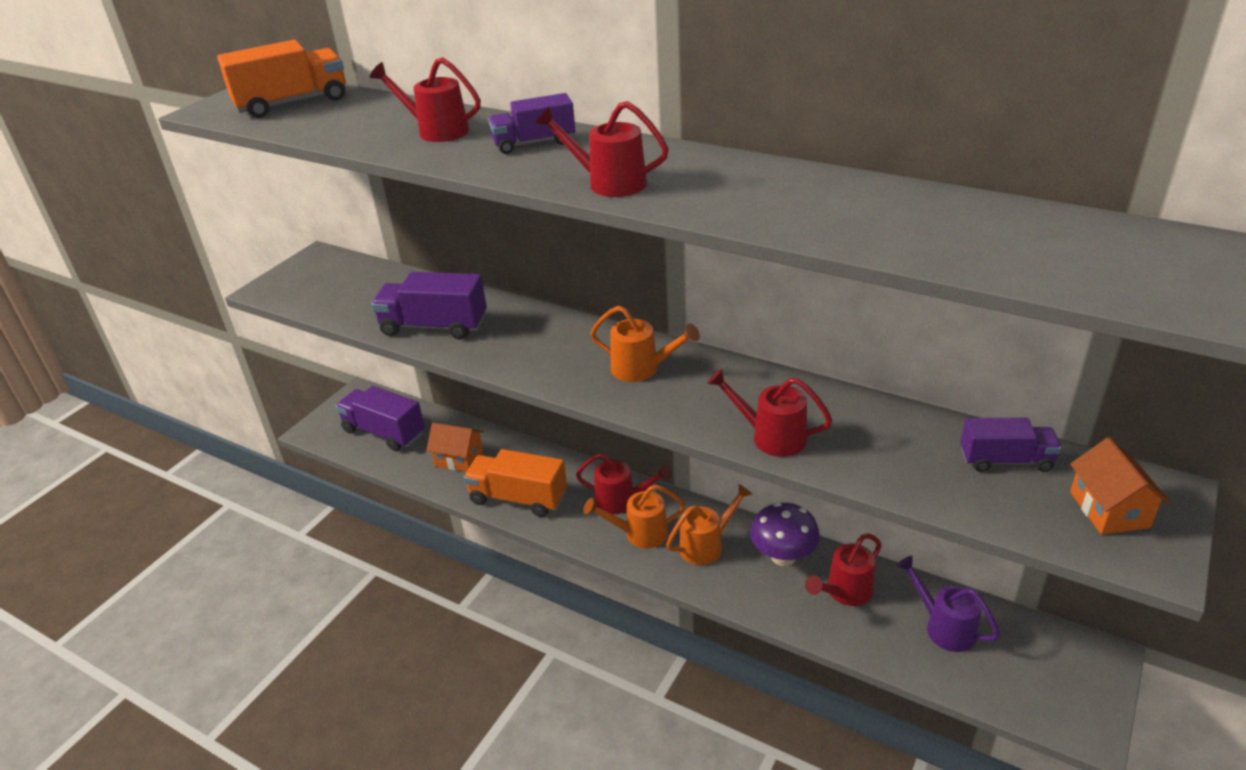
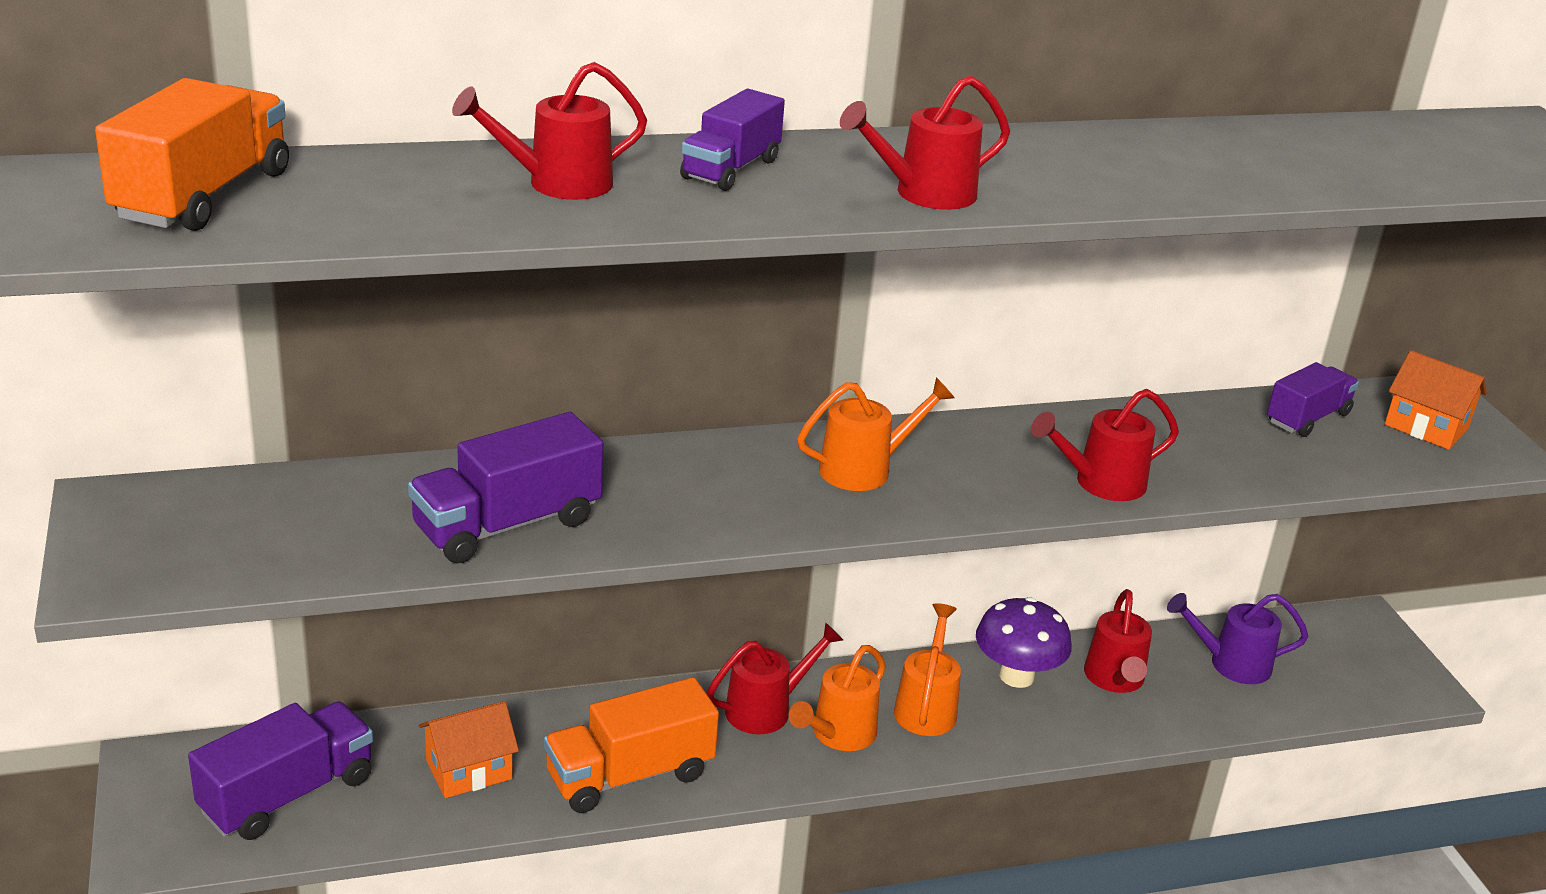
camera: 50 degrees left, 5 degrees down
purple truck [336,386,425,451] -> purple truck turned 150 degrees clockwise [188,701,373,840]

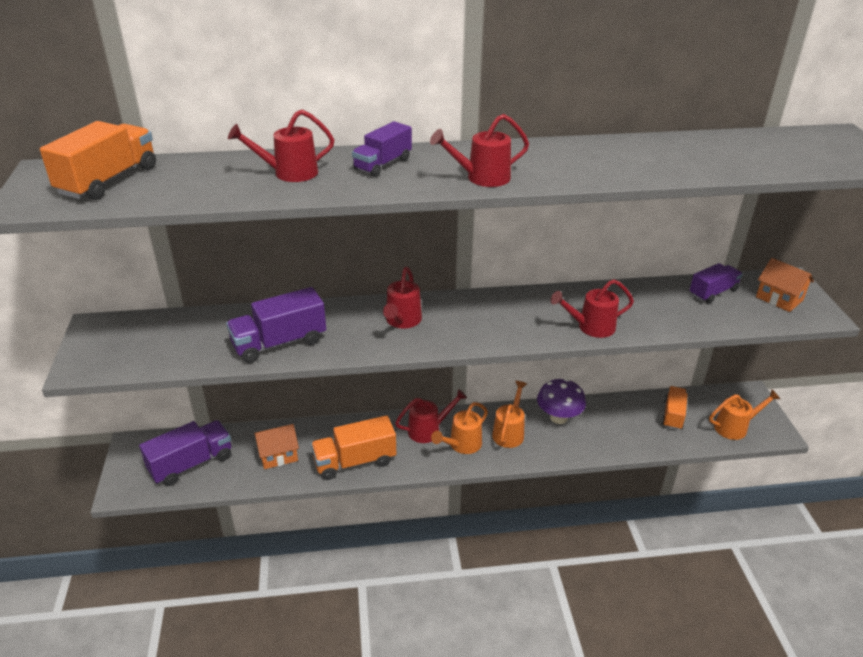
camera: 10 degrees right, 5 degrees up
orange watering can [797,377,955,491] -> orange watering can moved to [709,390,780,440]
red watering can [1084,589,1152,693] -> red watering can moved to [383,267,422,329]
purple watering can [1167,593,1309,684] -> orange truck [662,386,688,430]

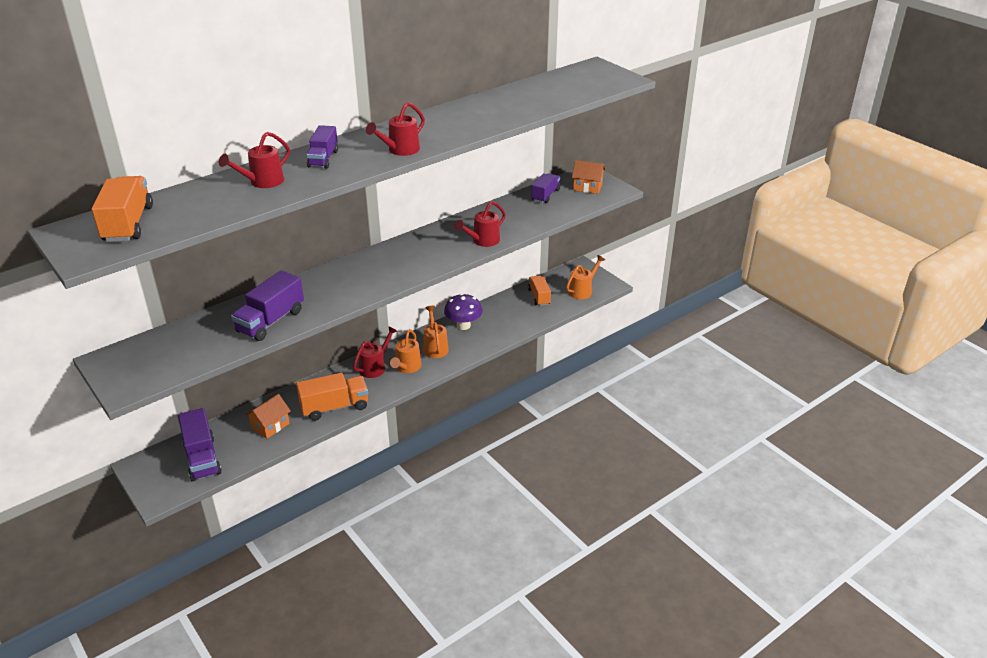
camera: 30 degrees left, 0 degrees up
purple truck [139,420,231,486] -> purple truck turned 135 degrees clockwise [178,408,222,481]
orange truck [311,415,396,480] -> orange truck turned 150 degrees counterclockwise [296,373,368,421]
red watering can [383,267,422,329] -> none

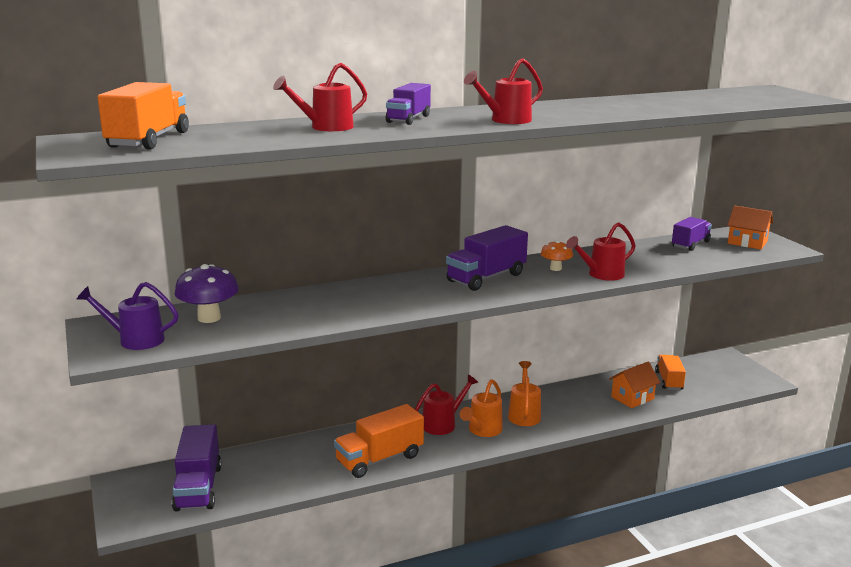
camera: 15 degrees right, 15 degrees down
purple truck [231,270,304,341] -> purple truck moved to [446,225,528,291]
orange house [245,394,291,439] -> orange house moved to [609,362,660,408]
orange truck [296,373,368,421] -> orange truck turned 150 degrees clockwise [334,404,424,478]
purple mushroom [444,293,483,330] -> purple mushroom moved to [175,264,239,323]
orange watering can [566,255,605,299] -> none
none -> purple watering can [77,282,179,350]
none -> orange mushroom [541,240,573,271]

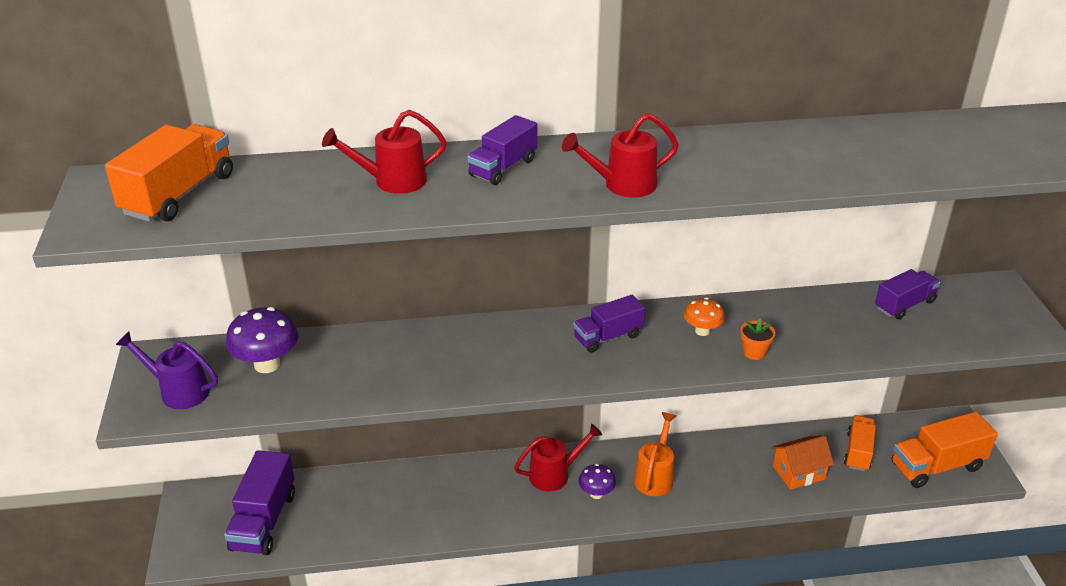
camera: 15 degrees right, 15 degrees up
orange truck [334,404,424,478] -> orange truck moved to [891,412,998,488]
purple truck [446,225,528,291] -> purple truck [573,295,645,353], size x0.65
orange watering can [460,379,503,437] -> purple mushroom [579,464,616,499]
red watering can [566,222,636,281] -> orange flower pot [740,319,775,360]
orange house [727,205,773,250] -> none

